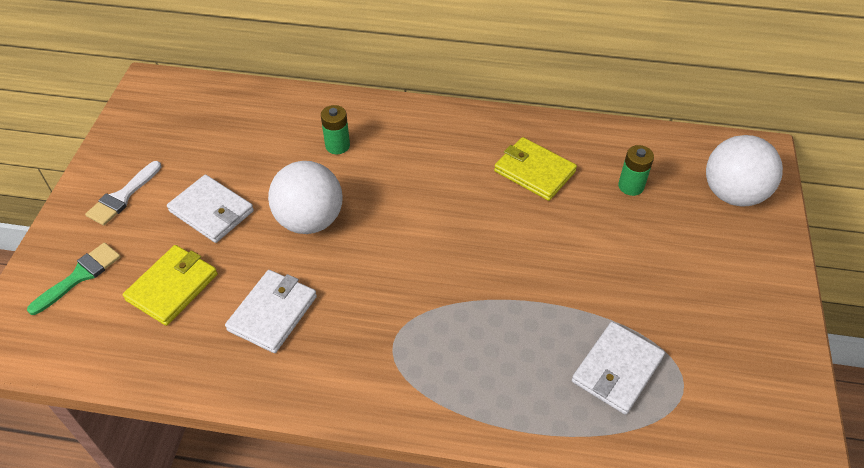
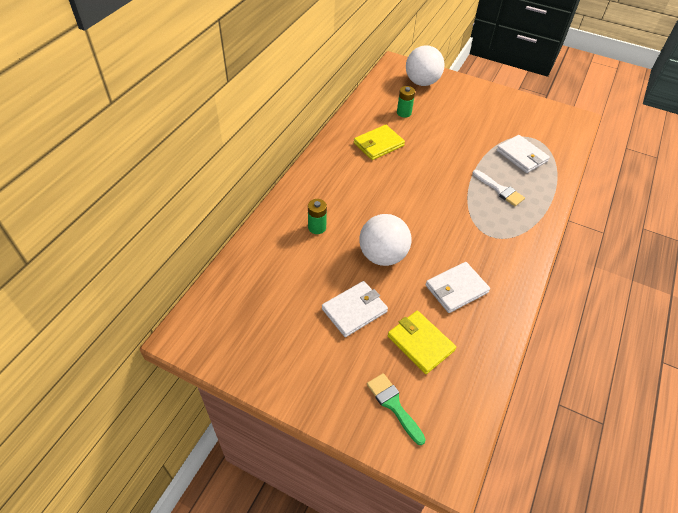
camera: 75 degrees left, 0 degrees up
white brush [85,161,161,226] -> white brush moved to [473,170,525,206]
white wallet [225,270,317,353] -> white wallet turned 75 degrees counterclockwise [425,262,490,313]

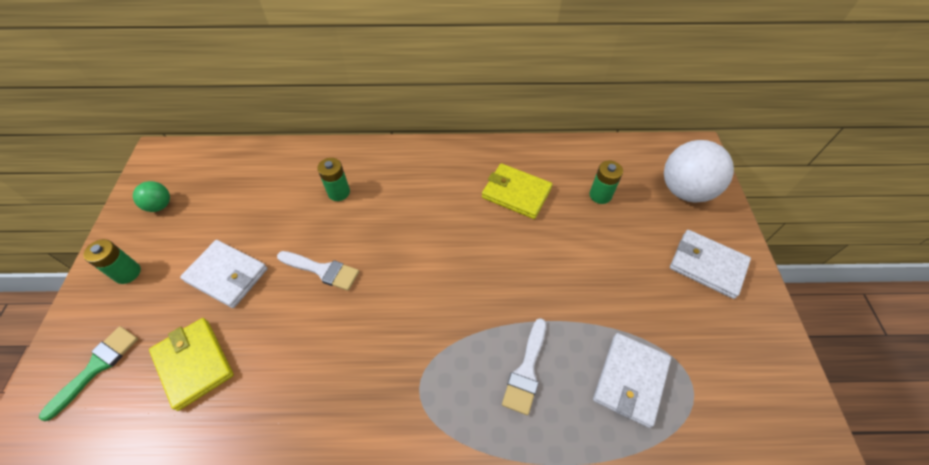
camera: 65 degrees right, 5 degrees up
white ball [359,214,411,266] -> white brush [277,251,359,291]
yellow wallet [387,311,456,374] -> yellow wallet turned 60 degrees counterclockwise [149,318,234,411]
white wallet [425,262,490,313] -> white wallet moved to [670,230,751,299]
none -> green battery [83,239,141,284]
none -> green ball [133,181,170,212]

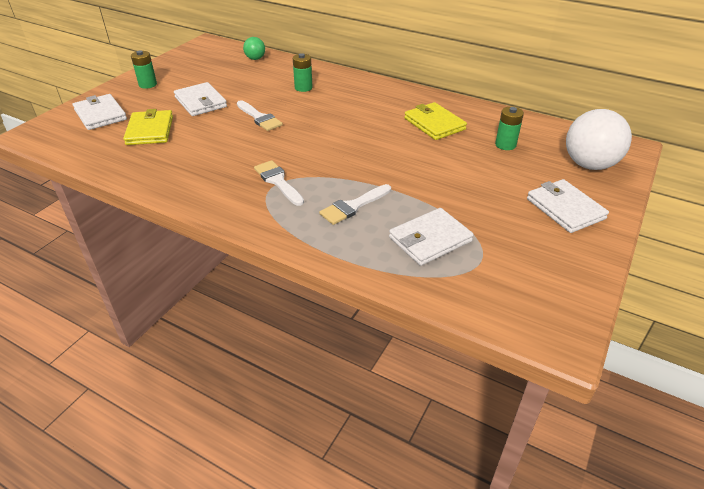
camera: 30 degrees right, 15 degrees down
green brush [39,326,138,421] -> white wallet [73,94,127,130]
green ball [133,181,170,212] -> green ball moved to [243,37,265,60]
none -> white brush [254,160,304,206]

